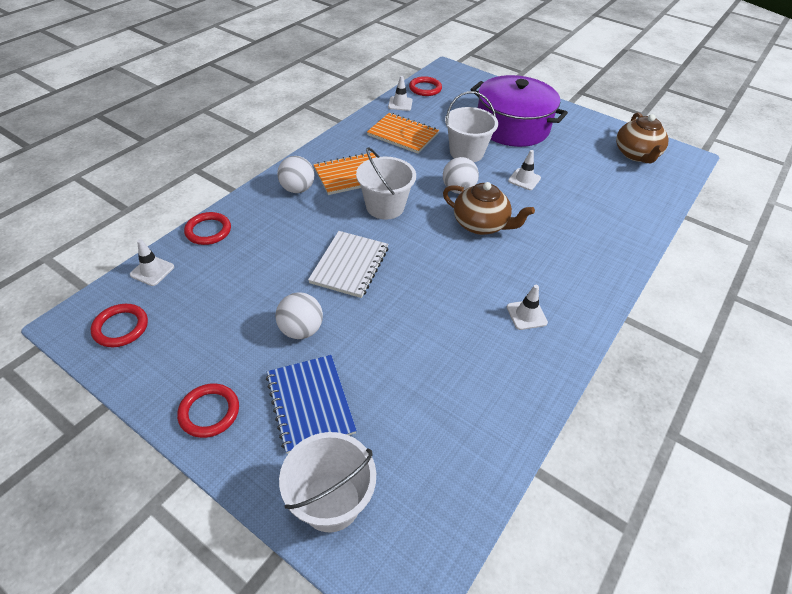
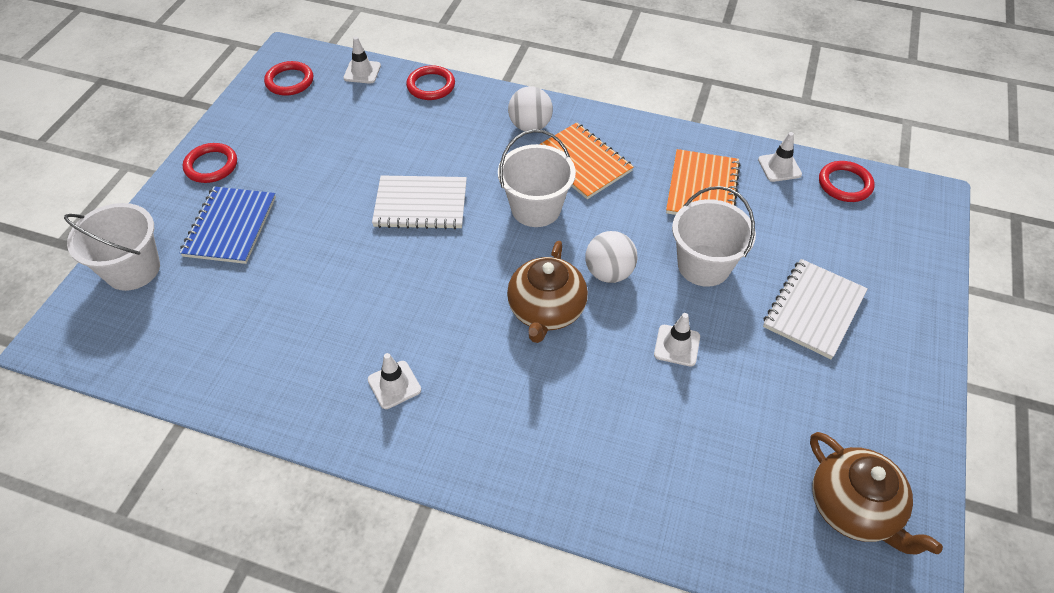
camera: 75 degrees right, 5 degrees up
blue notebook [266,355,357,454] -> blue notebook turned 45 degrees counterclockwise [180,187,276,264]
white ball [275,293,323,339] -> none
purple pot [471,75,568,147] -> white notebook [763,259,868,359]
brown teapot [616,112,669,163] -> brown teapot turned 105 degrees counterclockwise [810,432,943,555]

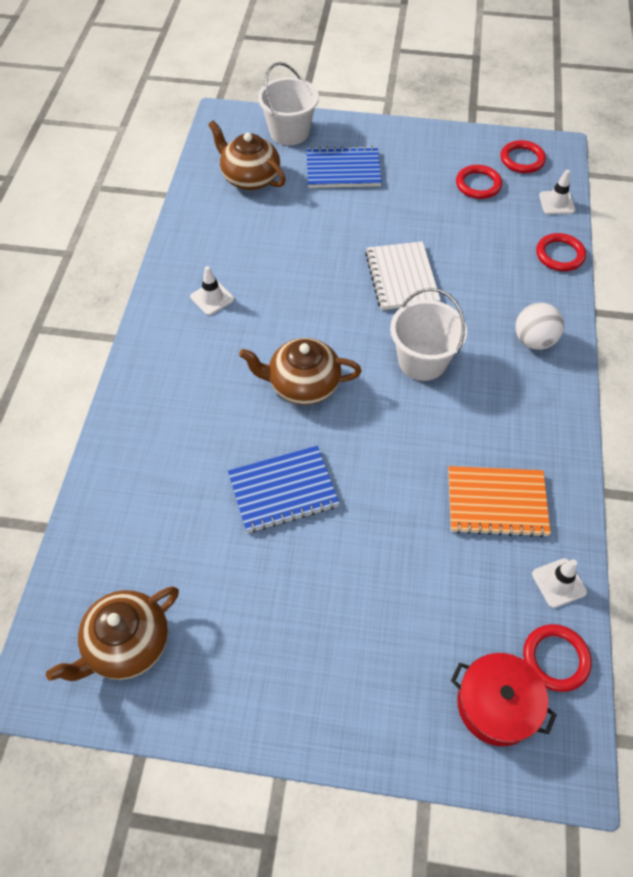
camera: 80 degrees right, 5 degrees up
red ring [183,143,237,183] -> red ring moved to [456,165,502,199]
orange notebook [540,122,634,199] -> none
white ball [585,231,638,283] -> none
white traffic cone [654,313,700,367] -> blue notebook [228,446,340,533]
white bucket [672,186,756,287] -> none
white notebook [763,259,868,359] -> none
none -> brown teapot [208,121,286,190]
none -> red pot [451,653,557,746]

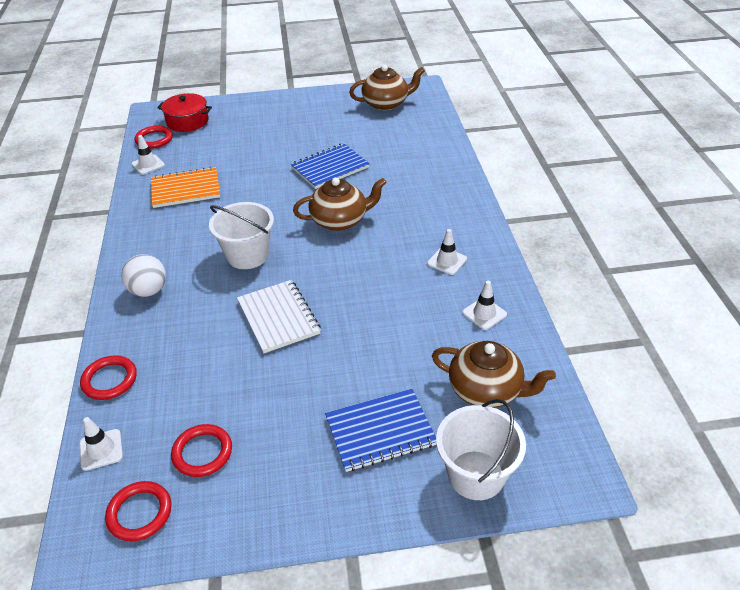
camera: 165 degrees right, 15 degrees down
brown teapot [46,586,179,681] -> brown teapot turned 45 degrees clockwise [349,65,425,111]
none -> white traffic cone [462,281,507,330]

